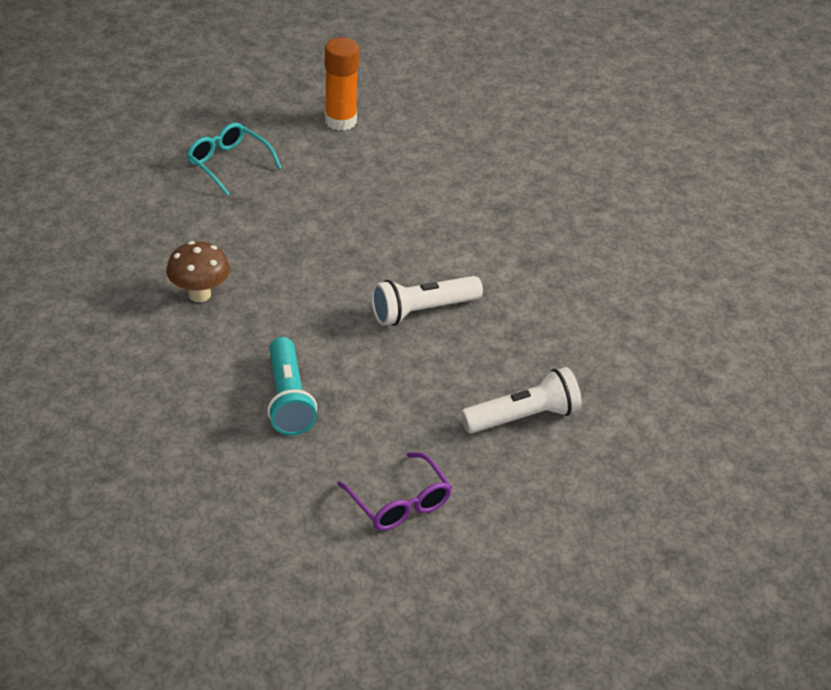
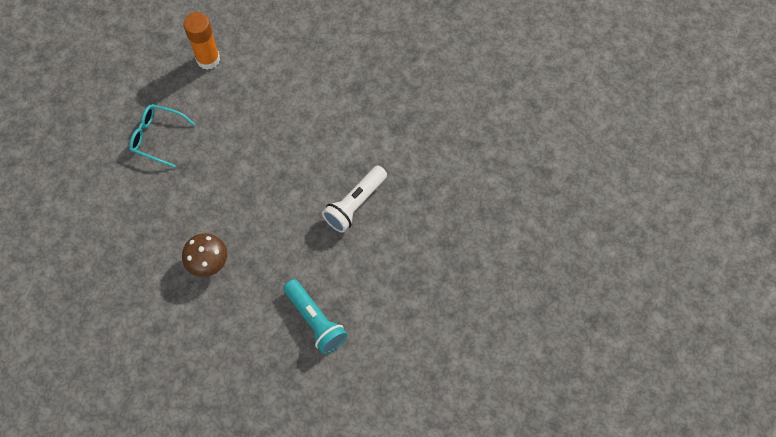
camera: 25 degrees left, 25 degrees up
purple glasses [337,452,452,531] -> none
white flashlight [461,367,582,434] -> none

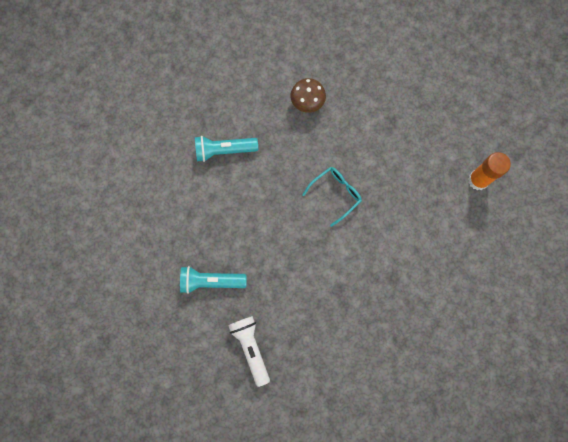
camera: 120 degrees right, 10 degrees up
turquoise glasses [129,104,195,168] -> turquoise glasses moved to [302,167,362,227]
white flashlight [322,165,387,233] -> white flashlight moved to [228,316,270,387]
none -> turquoise flashlight [180,266,247,294]

